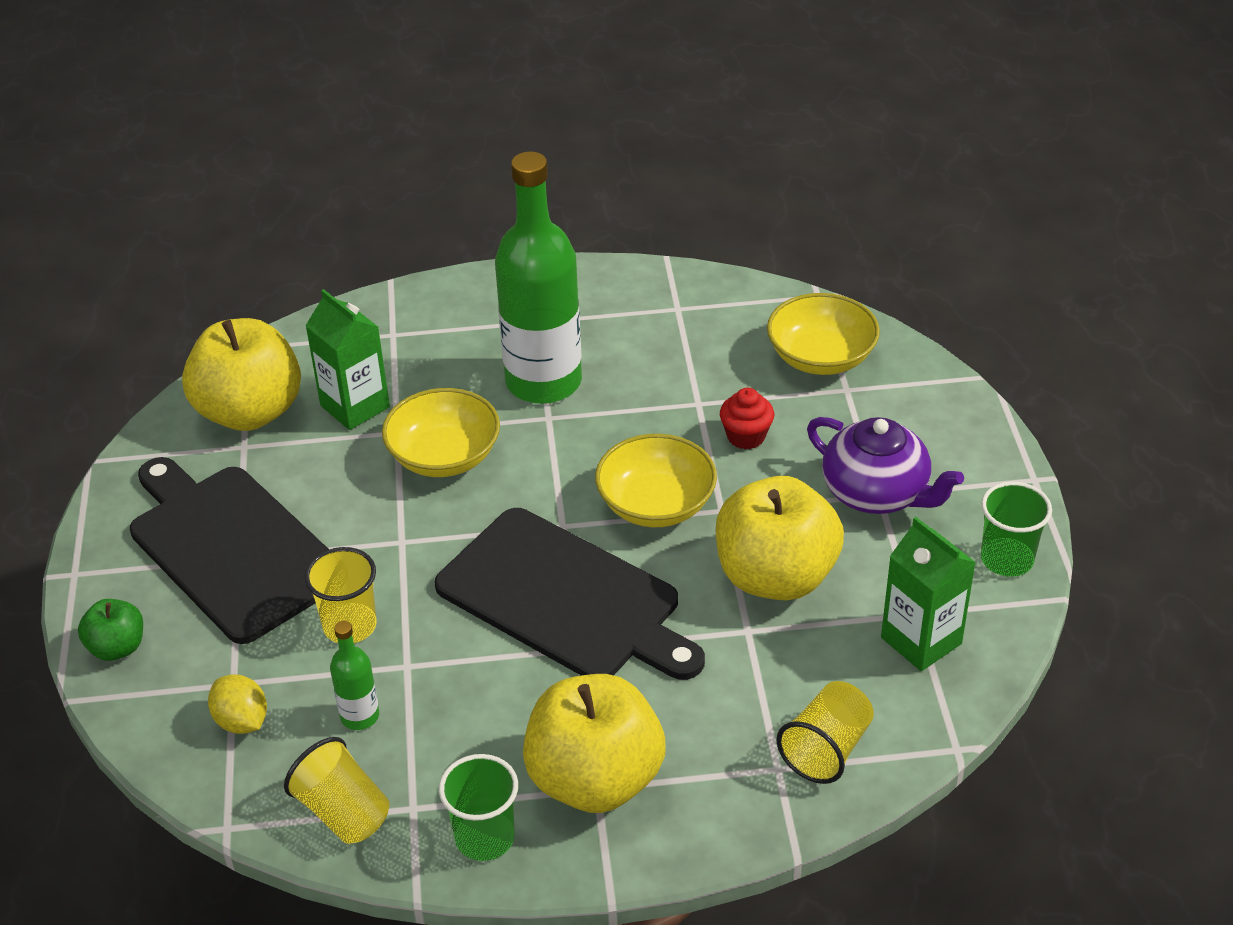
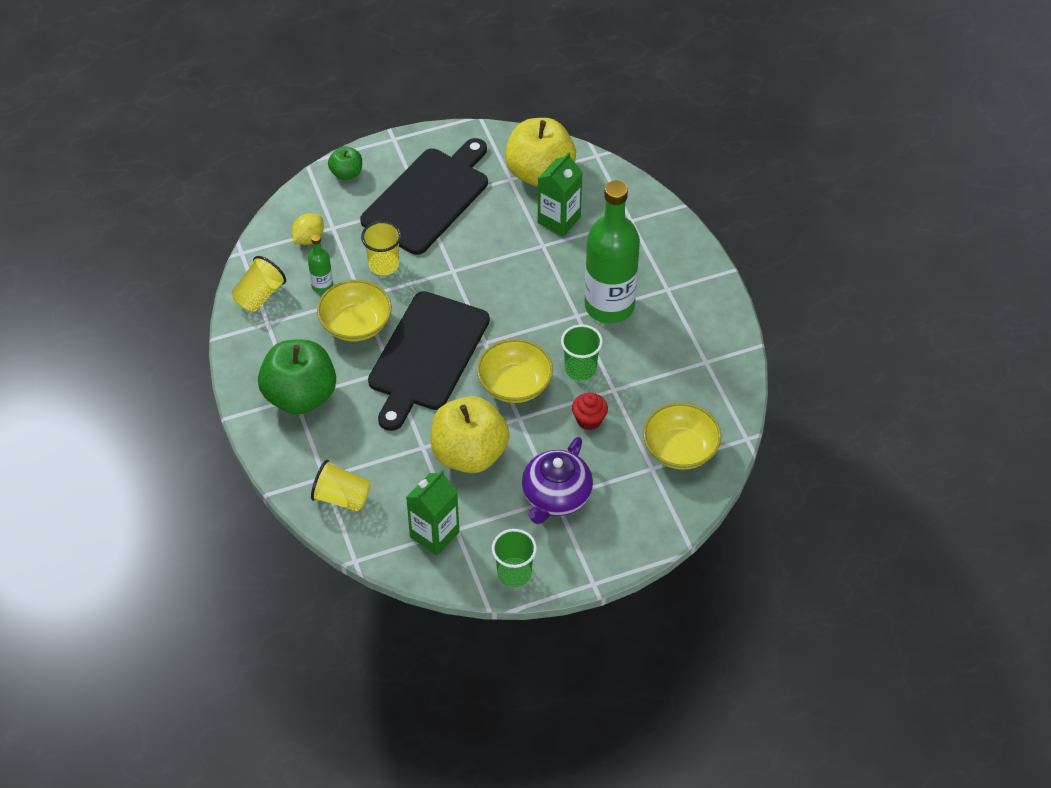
camera: 75 degrees right, 10 degrees up
yellow bowl [382,388,500,477] -> yellow bowl moved to [317,280,392,341]
green cup [439,754,518,861] -> green cup moved to [561,324,603,380]
yellow apple [523,674,666,813] -> green apple [258,339,336,414]

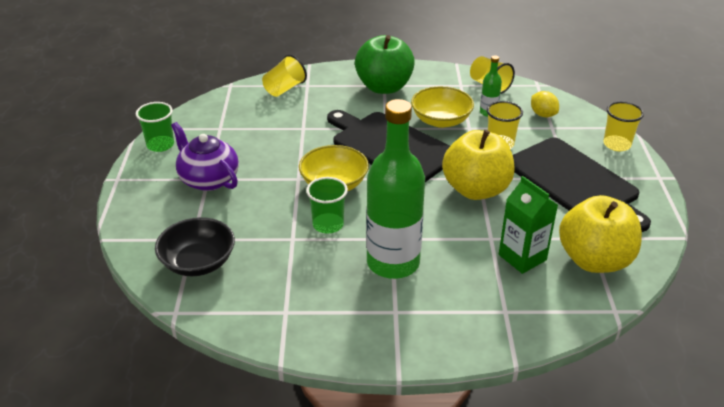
camera: 110 degrees right, 15 degrees down
green apple [328,146,362,180] -> yellow cup [603,101,644,151]
green carton [406,470,459,555] -> none
yellow apple [430,396,510,473] -> yellow apple moved to [442,130,514,200]
red cupcake [572,393,608,430] -> none
yellow bowl [643,403,722,470] -> black bowl [155,217,235,276]

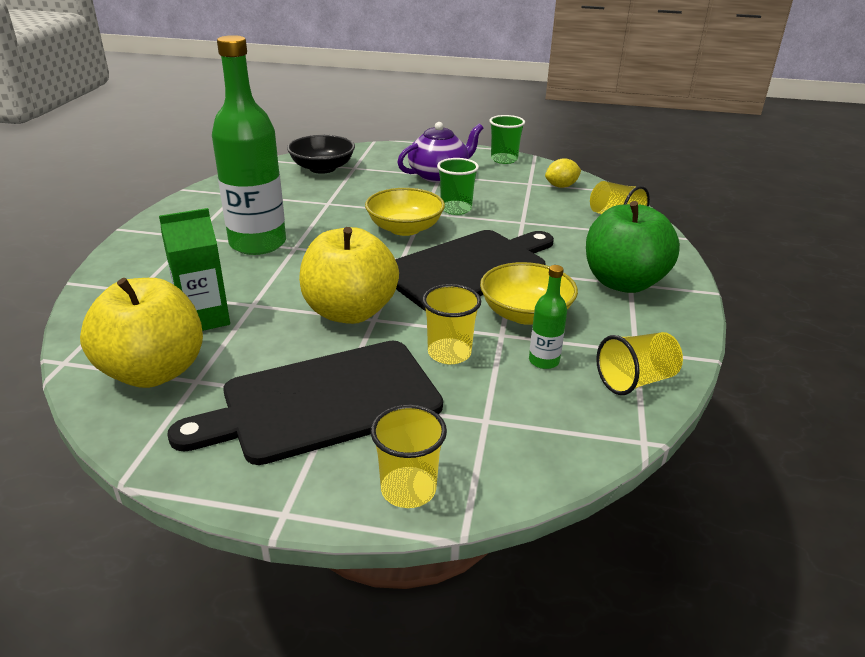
camera: 100 degrees right, 5 degrees down
green cup [306,177,348,233] -> green cup moved to [437,158,479,215]
yellow lemon [531,91,559,117] -> yellow lemon moved to [545,158,581,188]

